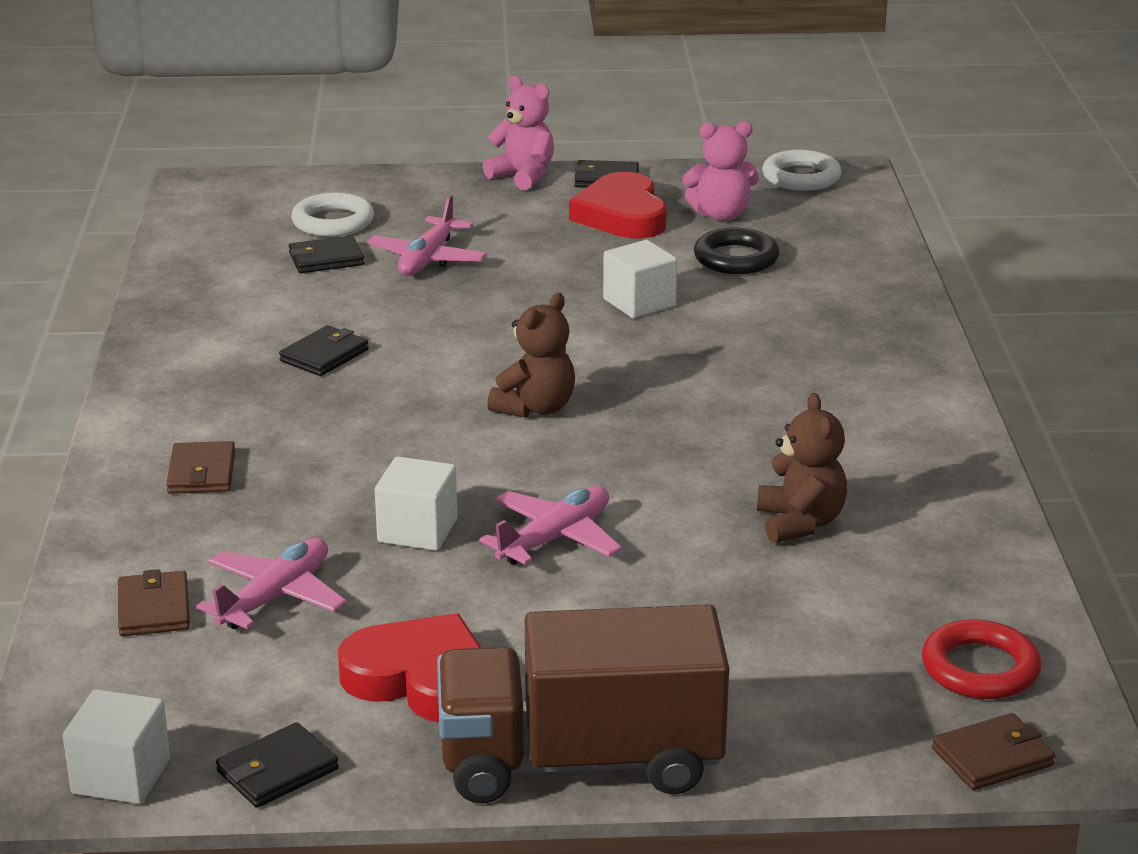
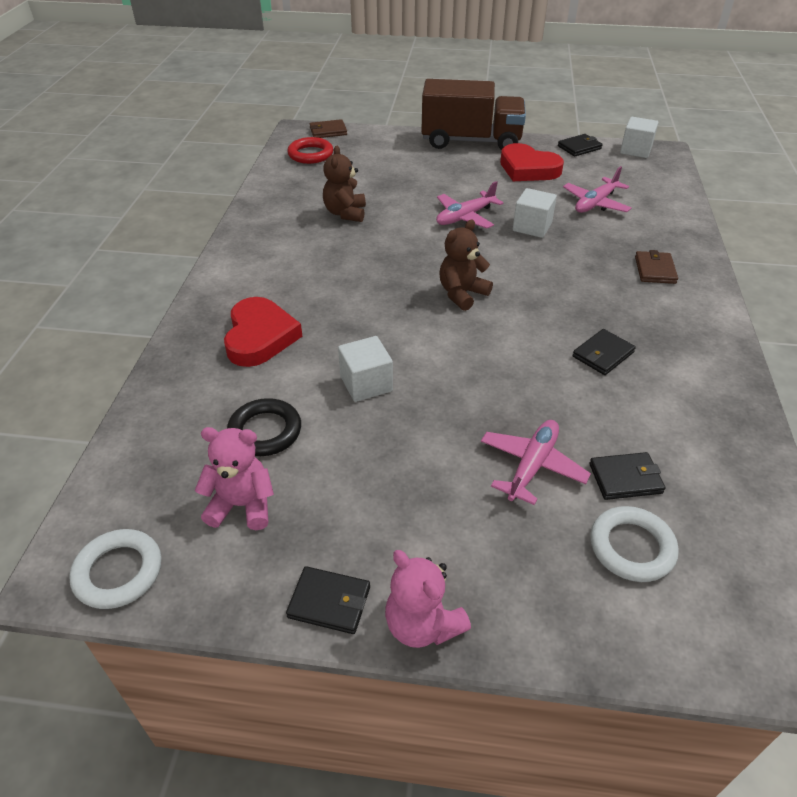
camera: 170 degrees left, 15 degrees up
brown wallet [118,569,190,636] -> none
red heart [569,172,667,238] -> red heart moved to [224,297,303,367]

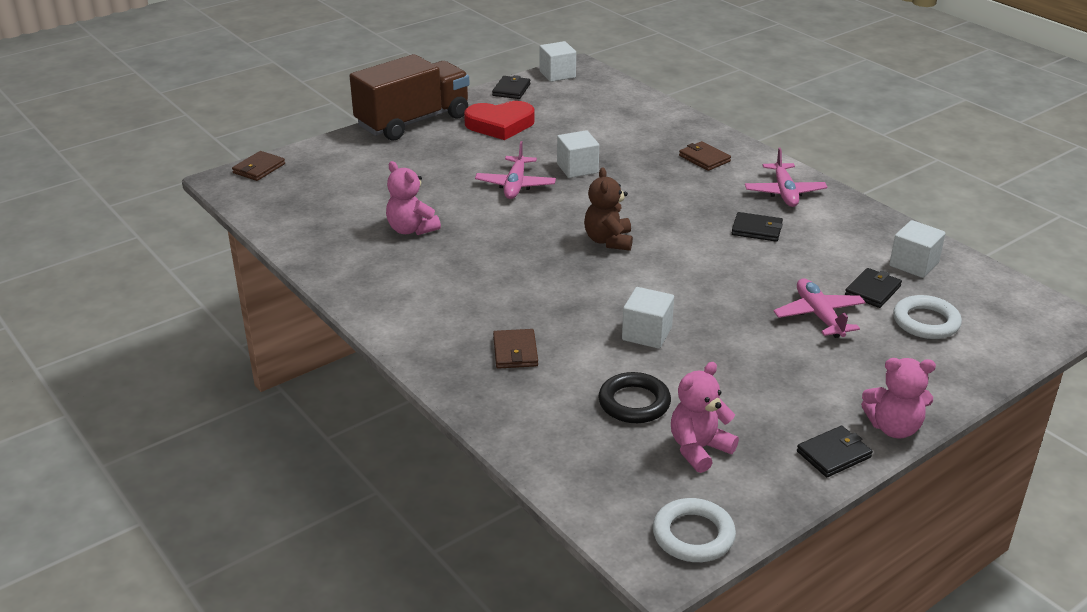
camera: 45 degrees left, 10 degrees down
red heart [224,297,303,367] -> brown wallet [493,329,538,369]
red ring [287,137,333,164] -> none
brown teddy bear [323,146,366,222] -> pink teddy bear [386,161,441,235]
pink plane [563,166,632,213] -> pink plane moved to [745,148,827,207]
black wallet [573,329,636,375] -> black wallet turned 75 degrees counterclockwise [732,212,783,242]
none -> white cube [889,220,946,278]

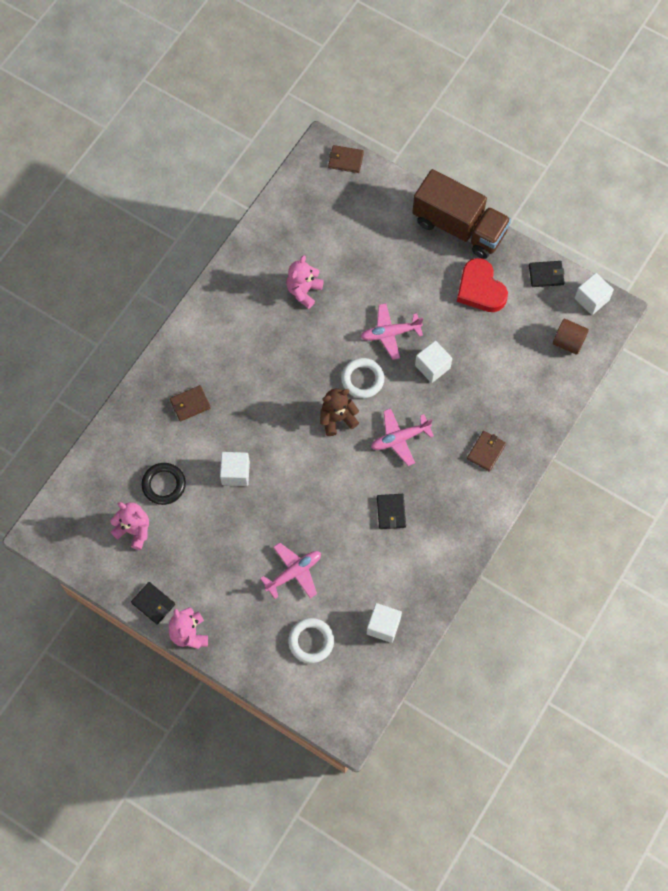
camera: 70 degrees right, 35 degrees up
white ring [653,498,736,562] -> white ring moved to [341,358,384,398]
pink plane [745,148,827,207] -> pink plane moved to [371,408,434,466]
black wallet [845,268,902,308] -> none
none -> brown cylinder [553,319,589,355]

